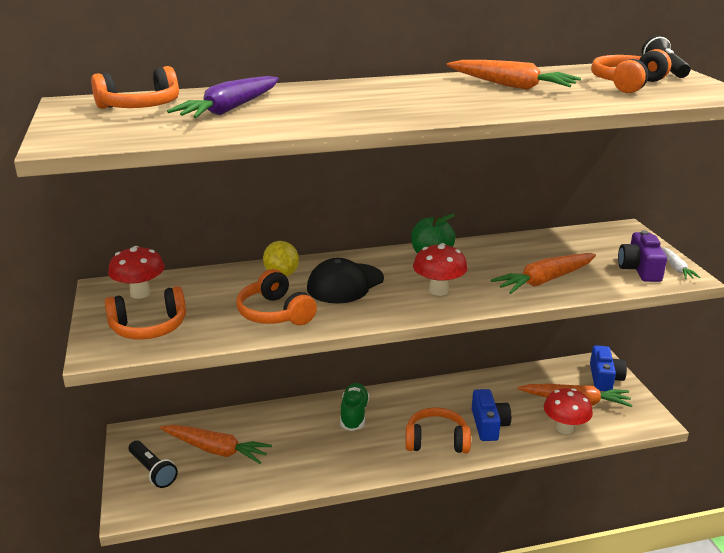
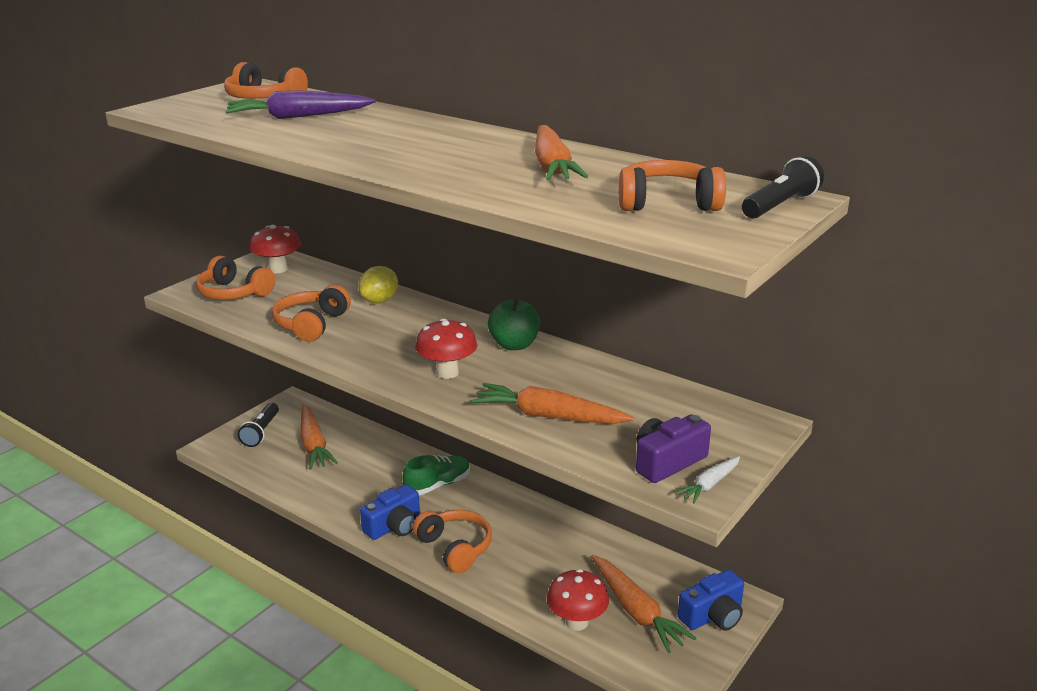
camera: 50 degrees right, 0 degrees up
black cap [307,258,384,304] -> none
blue camera [472,389,511,441] -> blue camera moved to [360,484,420,540]

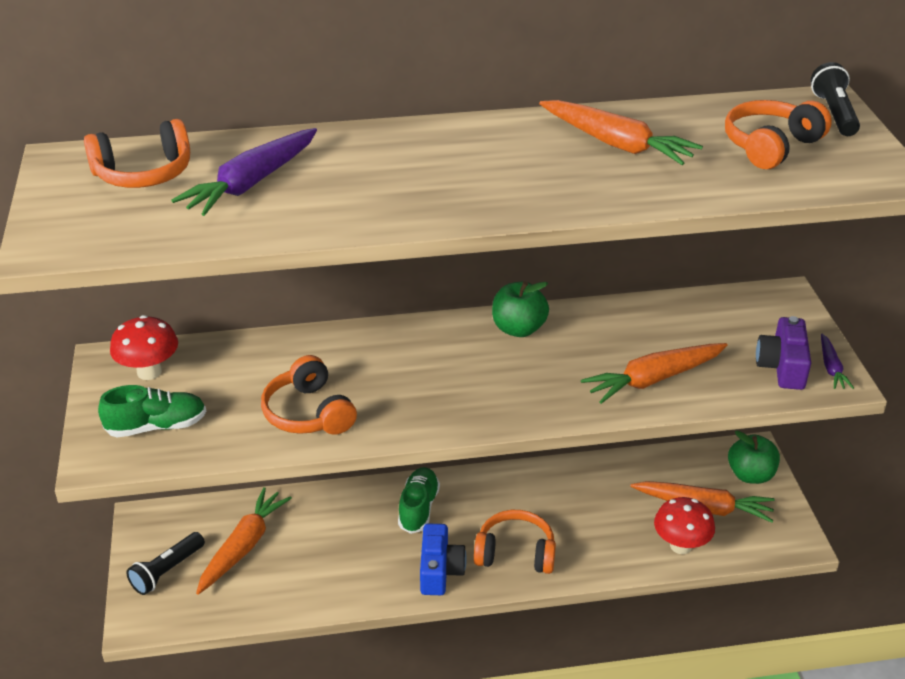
camera: 45 degrees left, 10 degrees up
orange headphones [196,256,275,300] -> green shoe [98,385,206,438]
black flashlight [238,403,279,447] -> black flashlight turned 75 degrees clockwise [126,532,205,595]
orange carrot [301,404,338,470] -> orange carrot turned 90 degrees counterclockwise [196,487,292,595]
yellow lemon [358,266,398,303] -> none
red mushroom [415,319,477,379] -> none
white carrot [675,456,740,504] -> purple carrot [821,334,854,389]
blue camera [678,570,744,631] -> green apple [728,431,780,484]

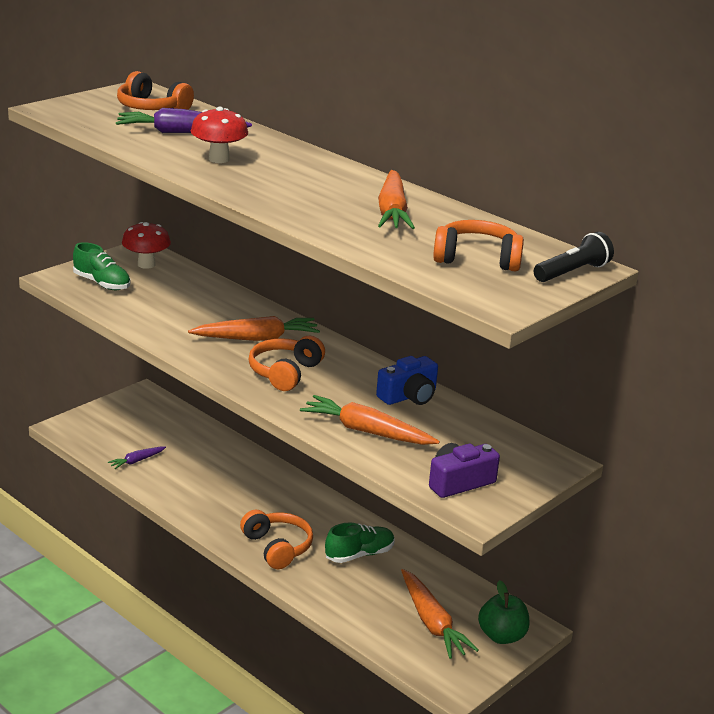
camera: 50 degrees right, 10 degrees down
black flashlight [126,532,205,595] -> none
orange carrot [196,487,292,595] -> orange carrot moved to [188,316,320,341]
orange headphones [261,355,357,435] -> orange headphones moved to [249,336,325,391]
green shoe [398,467,440,534] -> green shoe moved to [325,523,395,563]
blue camera [420,523,467,595] -> blue camera moved to [376,356,438,405]
green apple [492,282,549,337] -> none
red mushroom [654,497,715,554] -> red mushroom moved to [191,107,248,163]
purple carrot [821,334,854,389] -> purple carrot moved to [108,446,166,469]

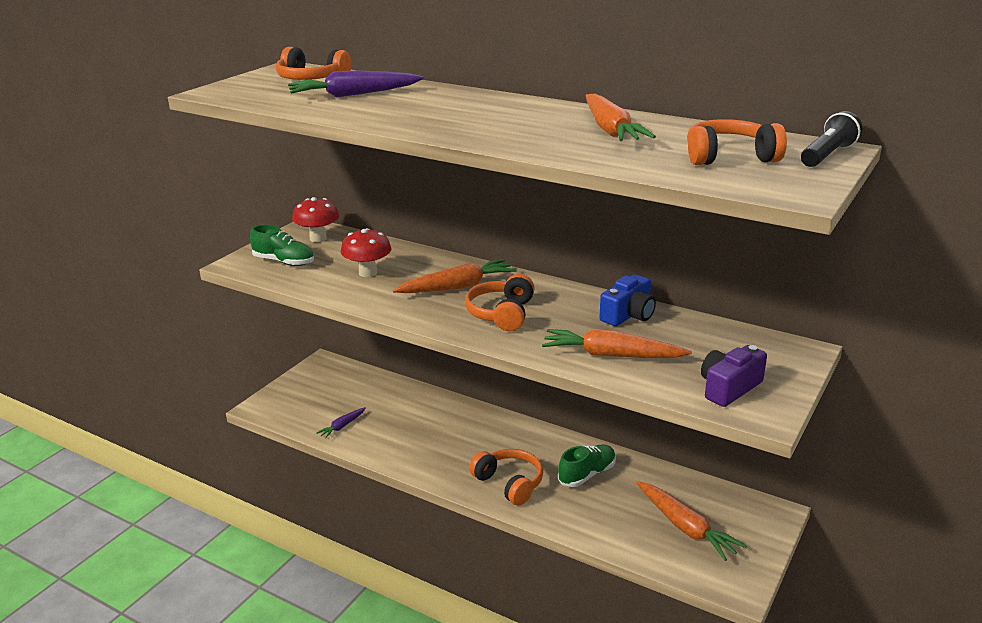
camera: 10 degrees left, 0 degrees up
red mushroom [191,107,248,163] -> red mushroom moved to [341,228,392,277]
green apple [478,580,529,644] -> none

